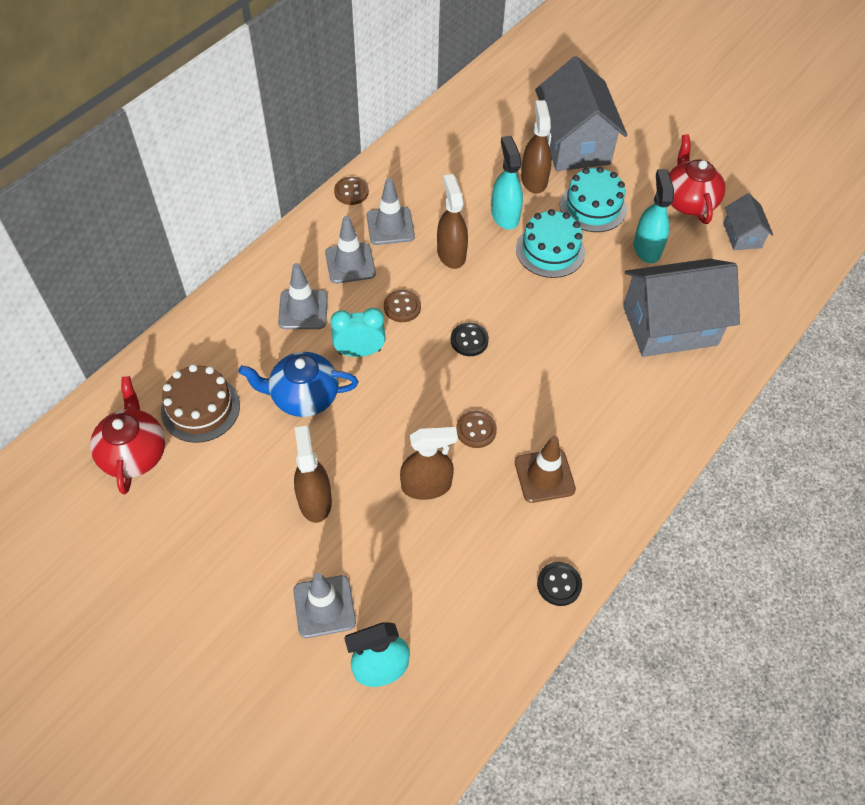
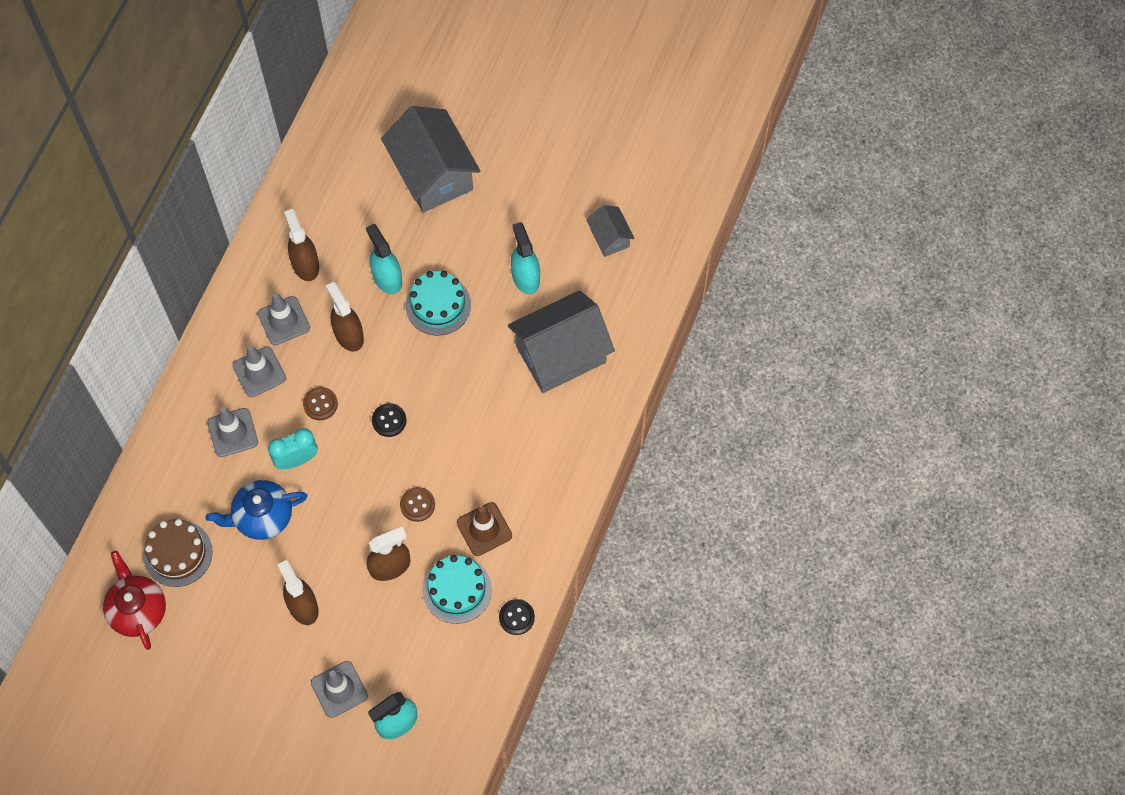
camera: 15 degrees left, 10 degrees up
brown button [334,177,369,205] -> none
brown spray bottle [521,100,552,193] -> brown spray bottle moved to [284,209,319,281]
turquoise cake [560,167,627,232] -> turquoise cake moved to [422,555,492,624]
red teapot [669,134,725,224] -> none

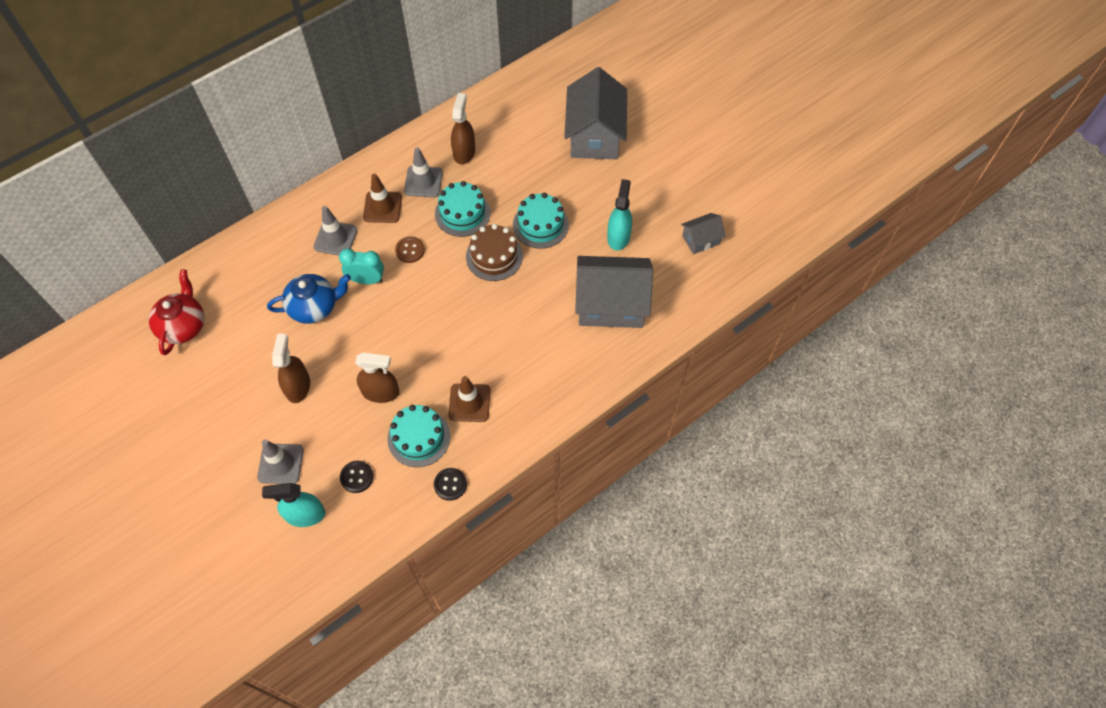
camera: 30 degrees right, 5 degrees down
brown cake [143,519,213,587] -> brown cake moved to [466,224,523,281]
blue teapot [206,480,307,540] -> blue teapot turned 150 degrees clockwise [267,274,351,324]
grey traffic cone [233,345,286,397] -> brown traffic cone [363,174,402,223]
brown spray bottle [326,282,364,352] -> turquoise cake [435,181,490,237]
turquoise spray bottle [366,224,402,294] -> none
black button [372,403,406,437] -> black button moved to [340,461,373,493]
brown button [400,487,435,522] -> none
grey house [586,205,635,257] -> grey house turned 60 degrees clockwise [681,213,726,254]

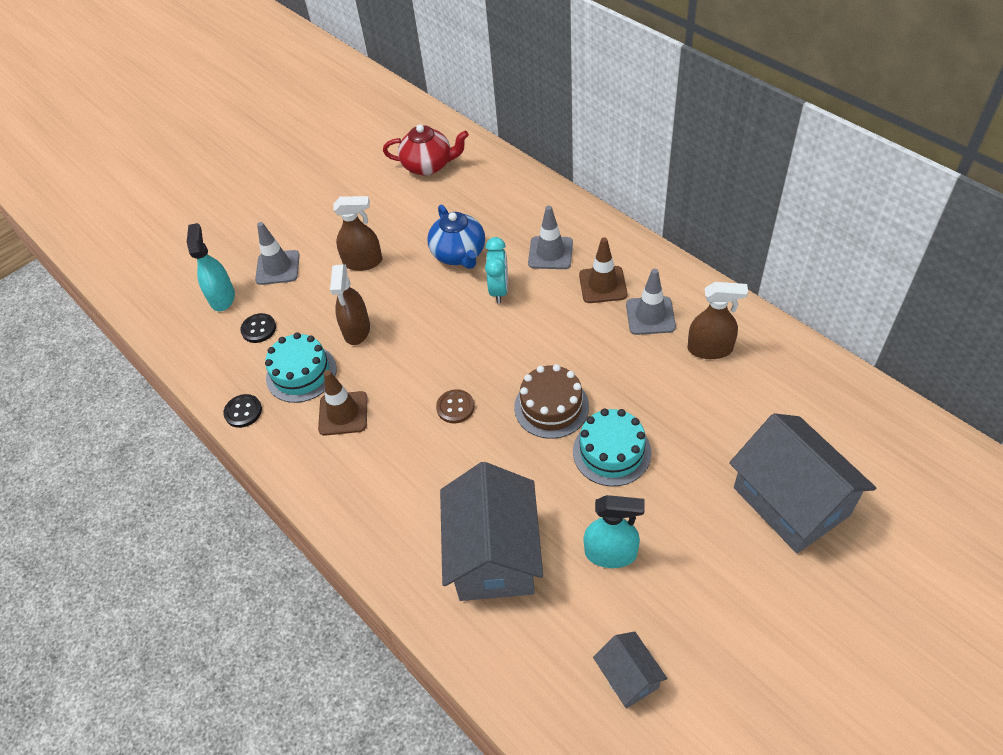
camera: 90 degrees right, 10 degrees down
brown button [395,236,425,263] -> brown button moved to [436,389,475,423]
turquoise cake [435,181,490,237] -> none
grey house [564,67,627,159] -> grey house turned 60 degrees clockwise [729,413,876,553]

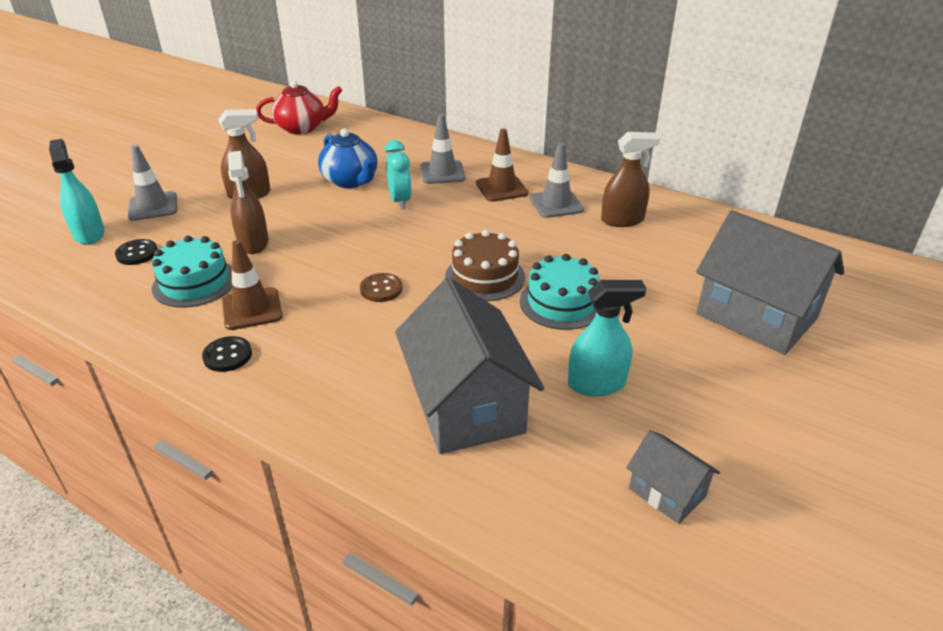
camera: 20 degrees left, 15 degrees down
black button [223,394,262,428] -> black button moved to [202,336,252,372]

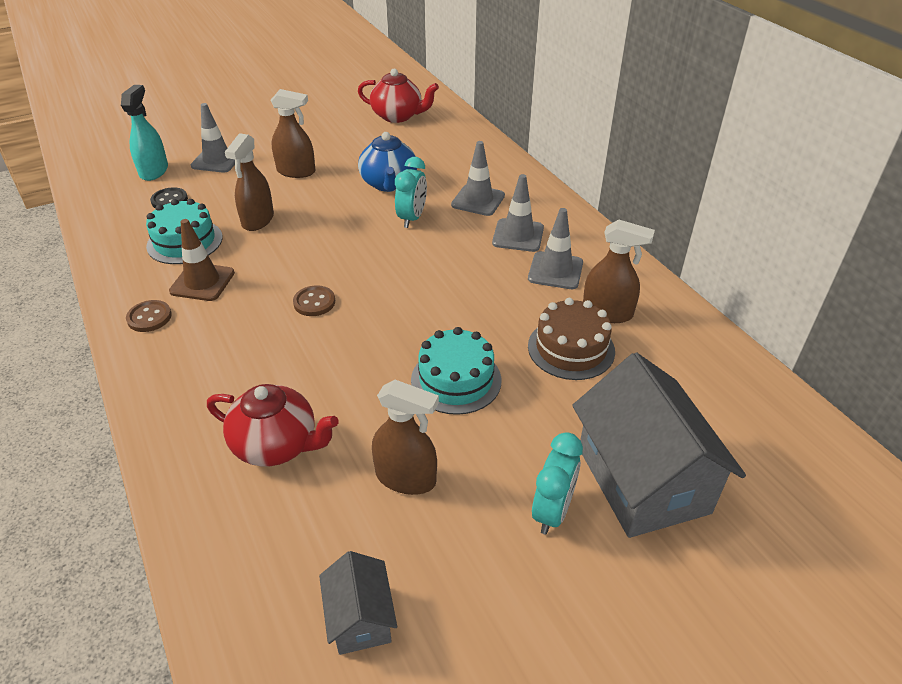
camera: 30 degrees right, 5 degrees up
black button [202,336,252,372] -> brown button [126,300,172,332]
grey house [395,278,544,454] -> red teapot [207,384,338,466]
brown cake [445,230,525,301] -> brown cake moved to [528,298,615,380]
brown traffic cone [476,129,528,202] -> grey traffic cone [492,174,544,252]
turquoise spray bottle [568,280,646,396] -> brown spray bottle [372,380,439,495]
none -> turquoise clock [532,432,583,535]

